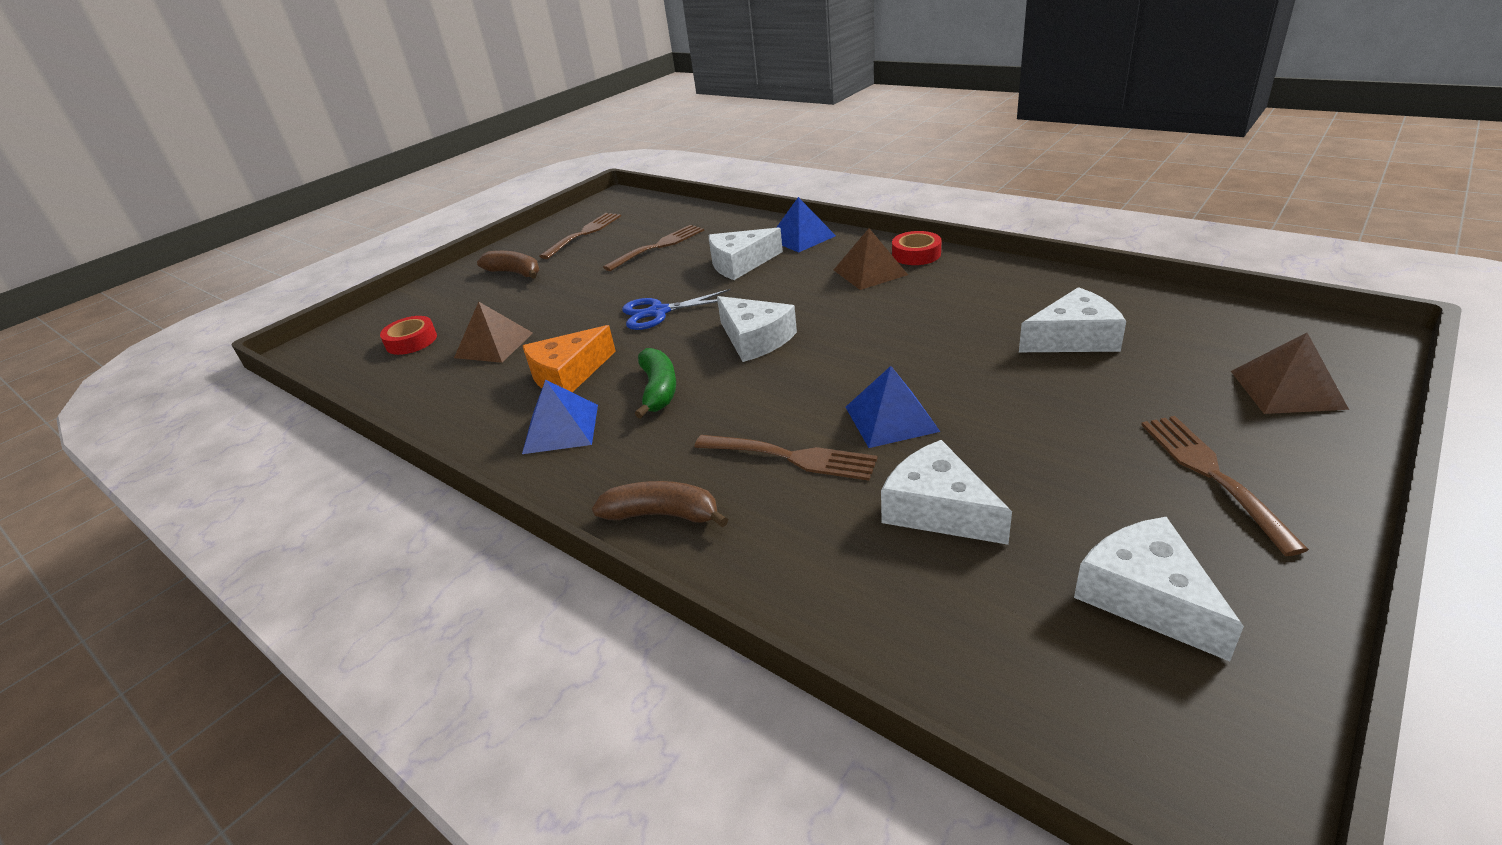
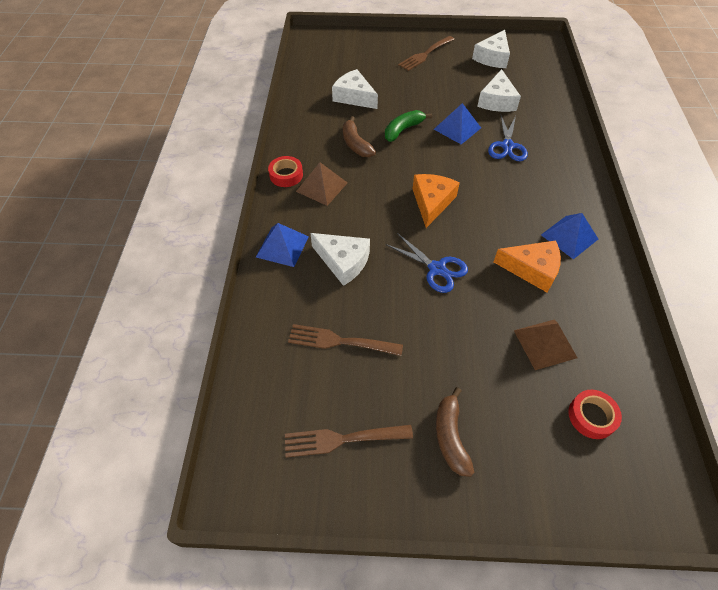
camera: 130 degrees left, 20 degrees up
brown banana [592,481,728,528] -> brown banana moved to [343,116,376,157]
green banana [635,348,676,418] -> green banana moved to [385,110,432,142]
brown fork [694,435,878,481] -> blue scissors [488,114,528,161]
white cheese [717,296,797,362] -> orange cheese [413,174,460,228]
brown pyramid [1231,333,1349,414] -> none

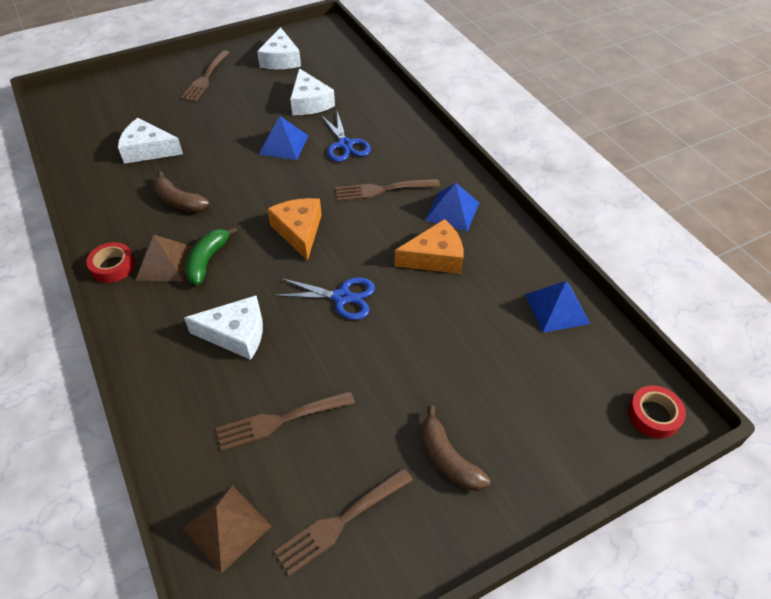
camera: 30 degrees left, 5 degrees down
blue pyramid [256,223,309,267] -> blue pyramid moved to [525,281,590,333]
green banana [385,110,432,142] -> green banana moved to [185,226,237,285]
brown pyramid [514,319,577,370] -> brown pyramid moved to [183,485,272,574]
red tape [568,390,622,439] -> red tape moved to [628,386,686,439]
none -> brown fork [336,179,440,201]

